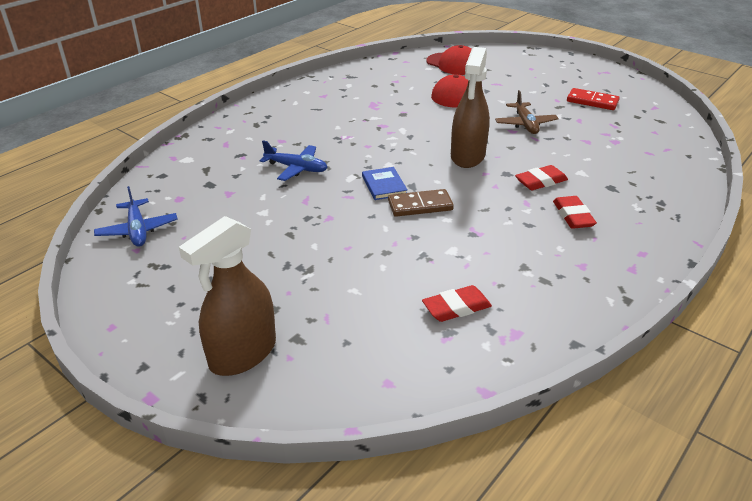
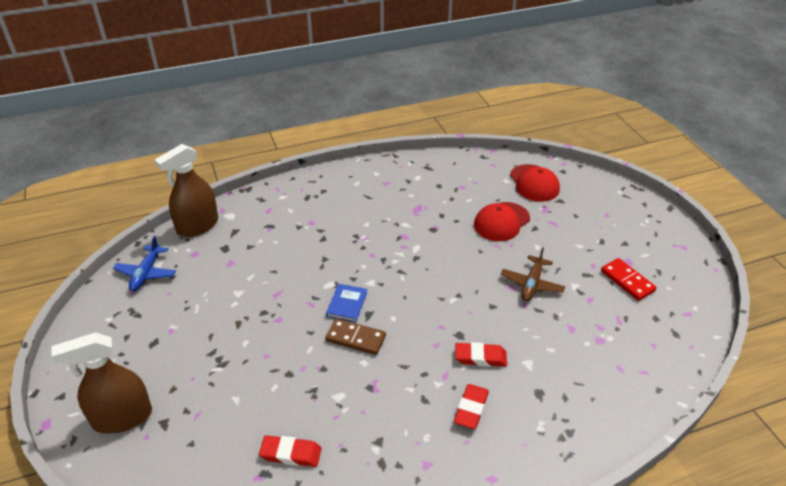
camera: 30 degrees right, 5 degrees up
blue plane [260,140,328,181] -> none
brown spray bottle [451,47,490,168] -> brown spray bottle moved to [154,144,218,237]

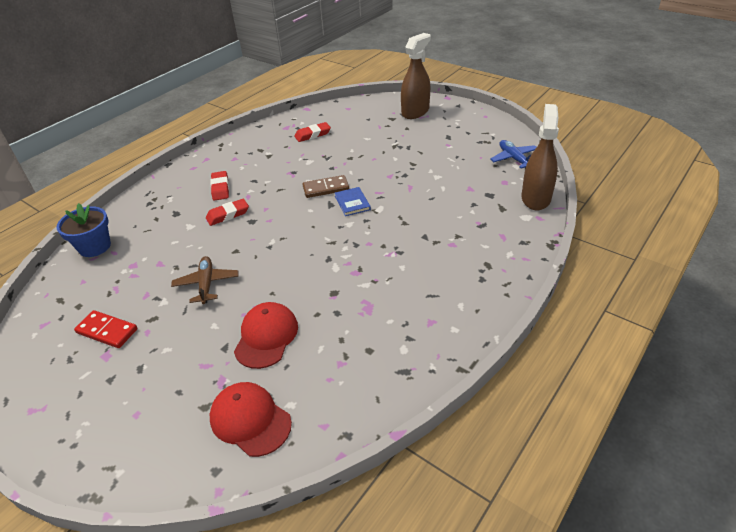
camera: 150 degrees right, 0 degrees up
none -> blue flower pot [57,203,111,257]

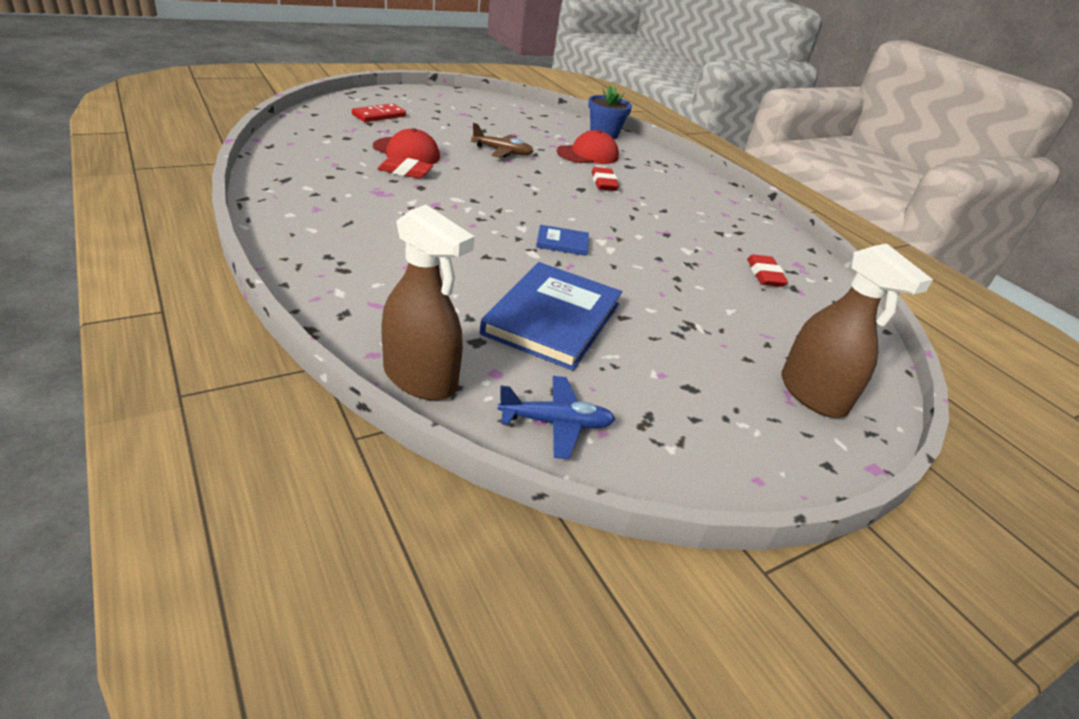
camera: 105 degrees right, 5 degrees down
red domino [74,310,138,348] -> red domino moved to [352,103,406,122]
red eraser [210,171,229,201] -> red eraser moved to [377,156,433,179]
red cap [210,382,292,457] -> red cap moved to [557,130,619,164]
brown domino [303,175,349,198] -> none
none -> blue book [480,262,622,370]

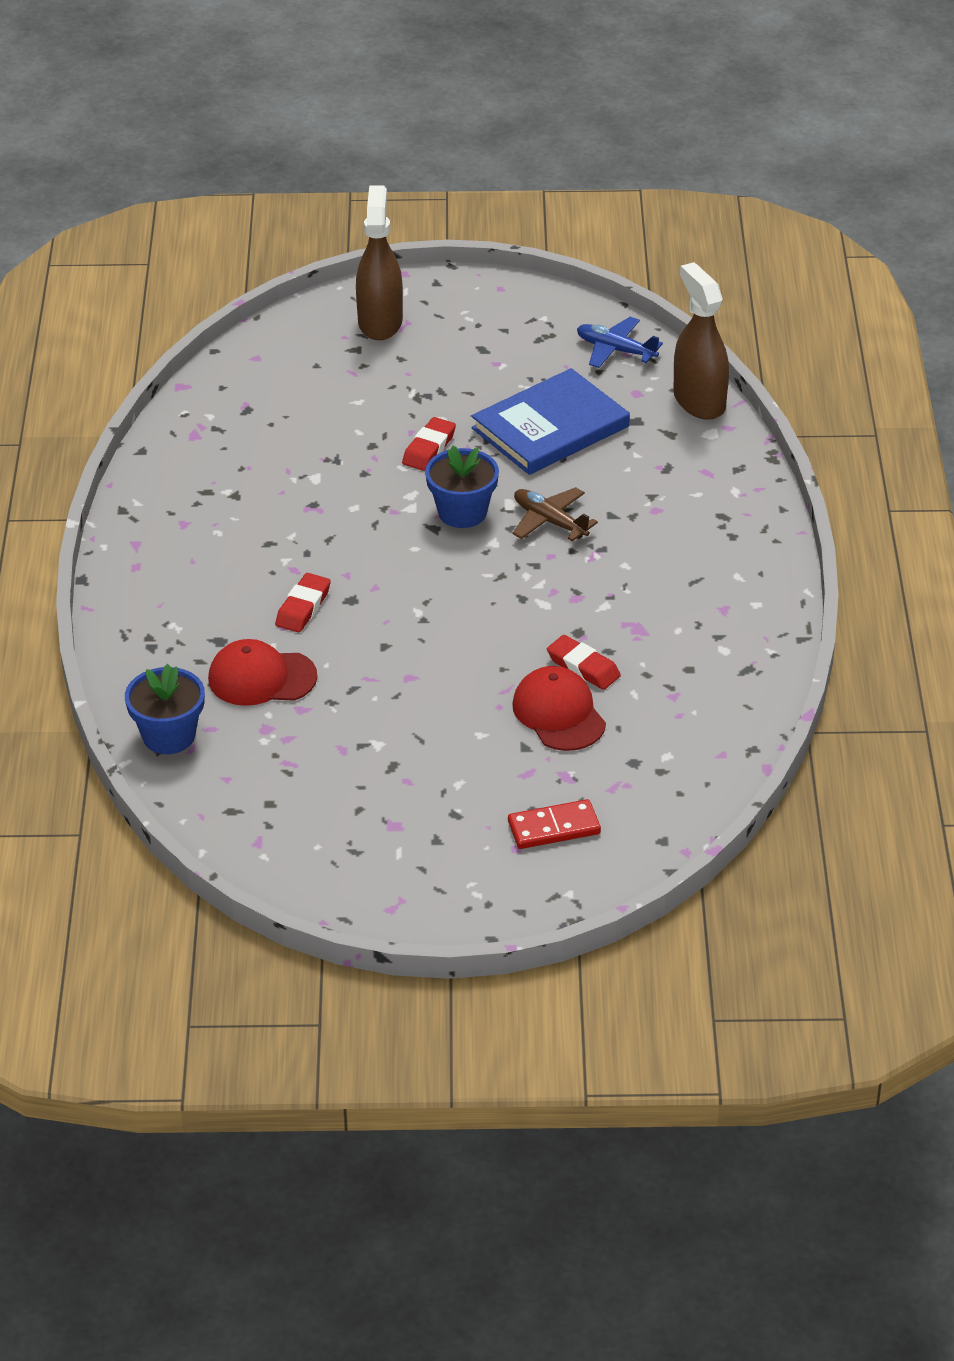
camera: 145 degrees left, 5 degrees up
brown plane [471,123,534,158] -> brown plane moved to [512,487,598,541]
blue book [536,225,589,256] -> blue flower pot [425,446,499,528]
red eraser [747,254,788,287] -> red eraser moved to [402,417,456,471]

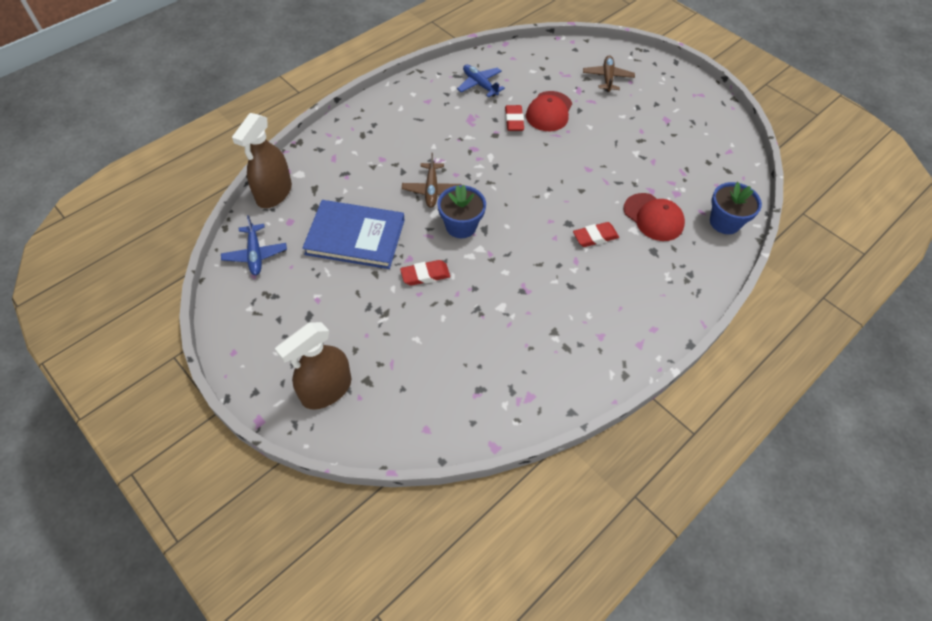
camera: 135 degrees left, 15 degrees up
red domino [508,799,601,849] -> brown plane [583,55,635,92]
none -> blue plane [457,65,505,97]

